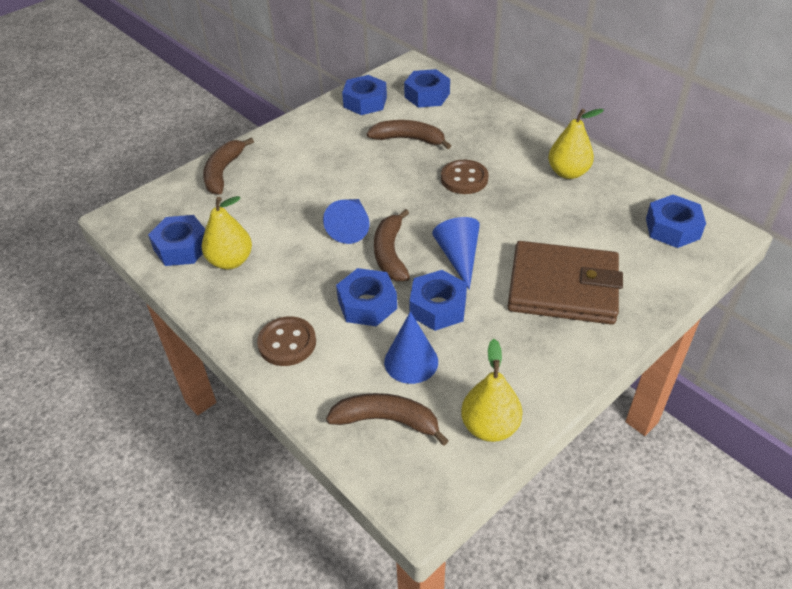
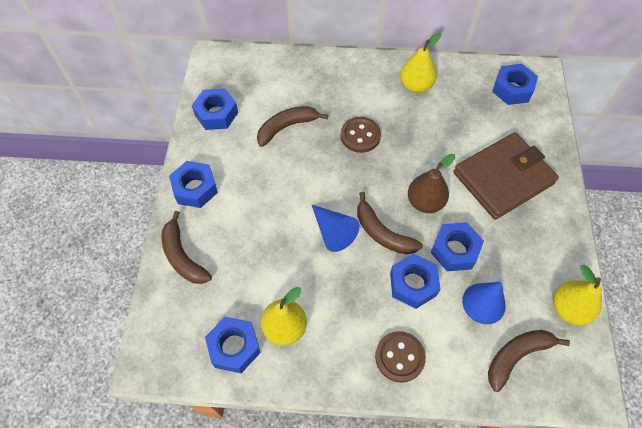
camera: 45 degrees left, 15 degrees up
blue nut [404,69,450,108] -> blue nut moved to [169,161,218,208]
blue cone [432,217,480,290] -> brown pear [408,154,455,213]

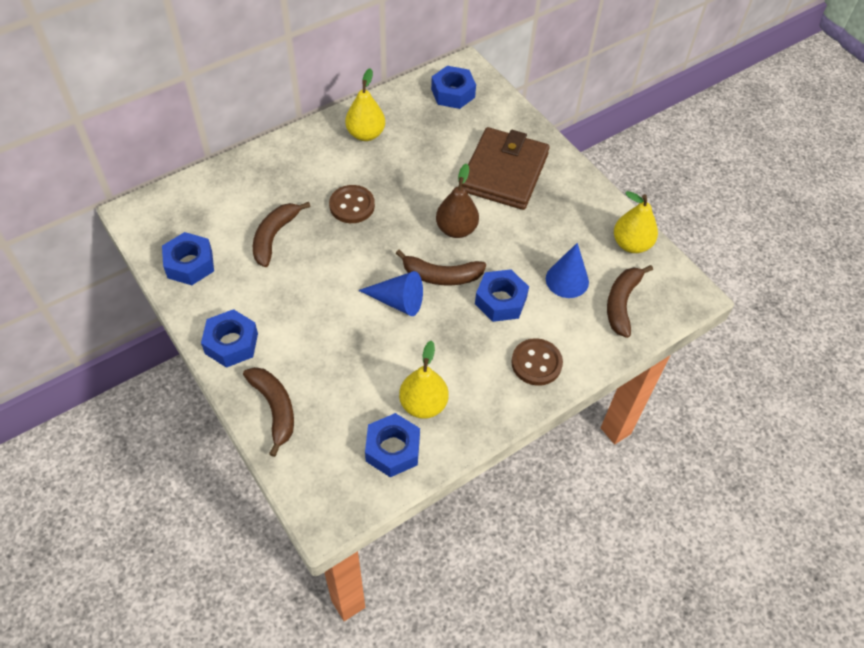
camera: 40 degrees left, 5 degrees down
brown banana [161,211,212,284] -> brown banana turned 135 degrees counterclockwise [243,367,294,457]
blue nut [431,222,484,271] -> none

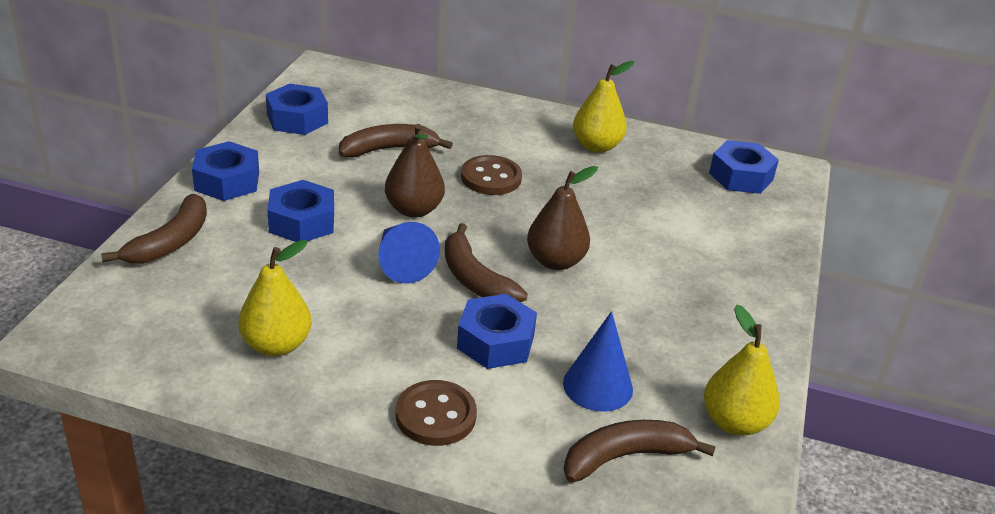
camera: 50 degrees right, 20 degrees down
blue nut [365,413,420,477] -> blue nut moved to [267,180,334,242]
brown wallet [462,127,550,210] -> none
none -> brown pear [385,124,445,218]

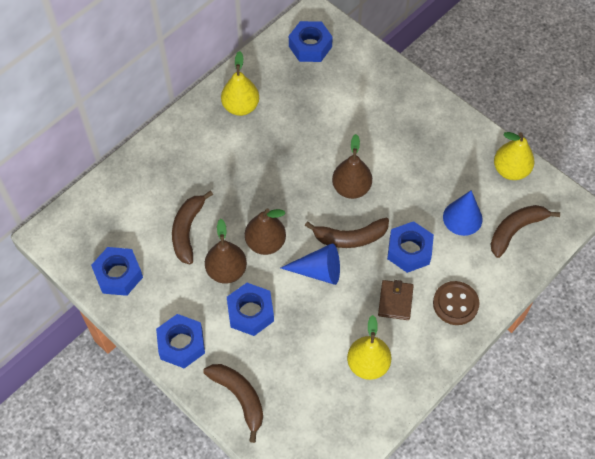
camera: 60 degrees left, 25 degrees up
brown button [461,155,522,195] -> none
brown banana [564,420,716,482] -> brown banana turned 45 degrees clockwise [491,205,560,258]
none -> brown pear [205,219,247,284]
none -> brown wallet [378,280,414,320]

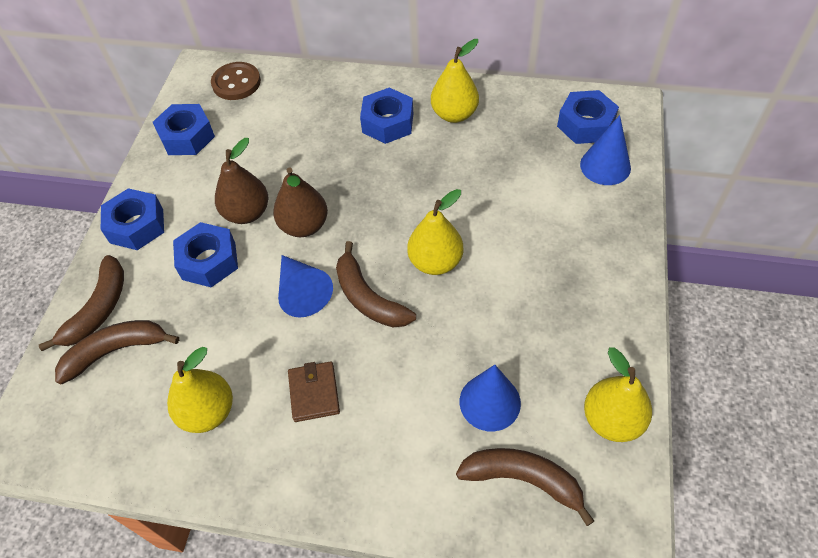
camera: 60 degrees right, 5 degrees down
brown banana [172,191,213,265] -> brown banana moved to [55,320,179,385]
brown pear [332,134,372,199] -> yellow pear [407,189,463,275]
brown wallet [378,280,414,320] -> brown wallet turned 75 degrees counterclockwise [288,361,340,422]
blue nut [387,221,434,273] -> blue nut moved to [360,88,413,144]
brown button [433,281,479,325] -> brown button moved to [211,62,261,100]
none -> blue cone [580,115,631,185]

